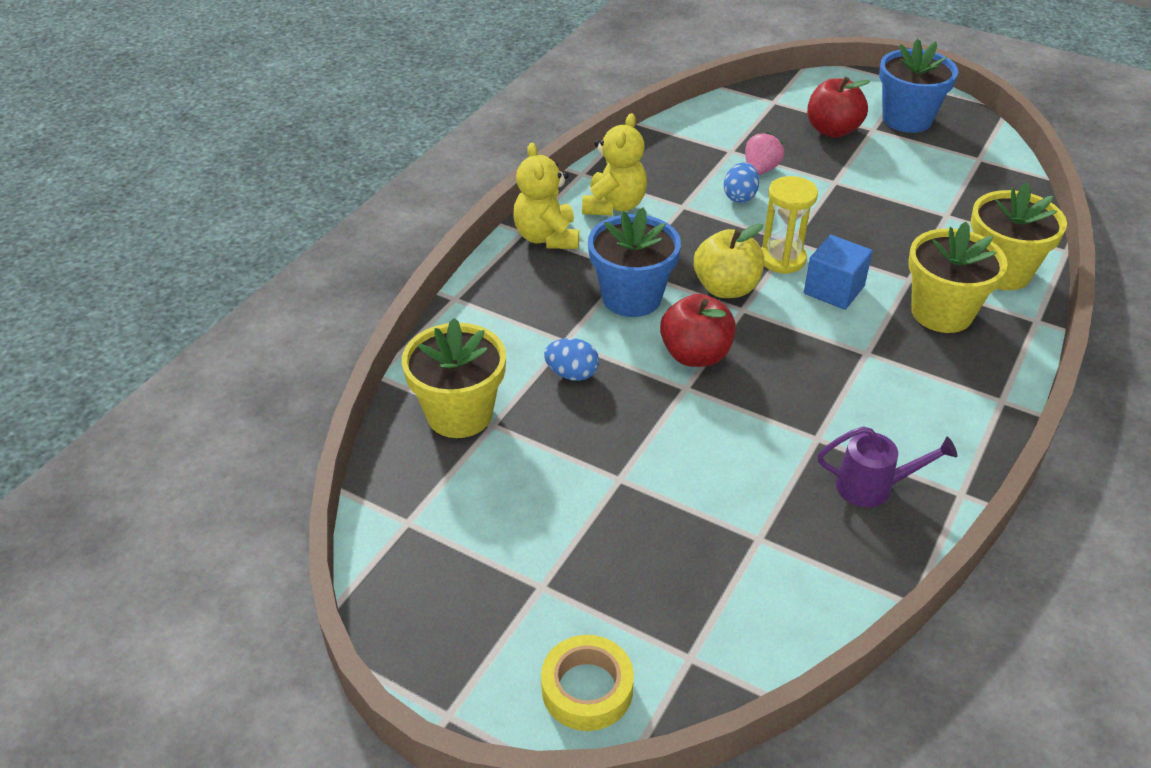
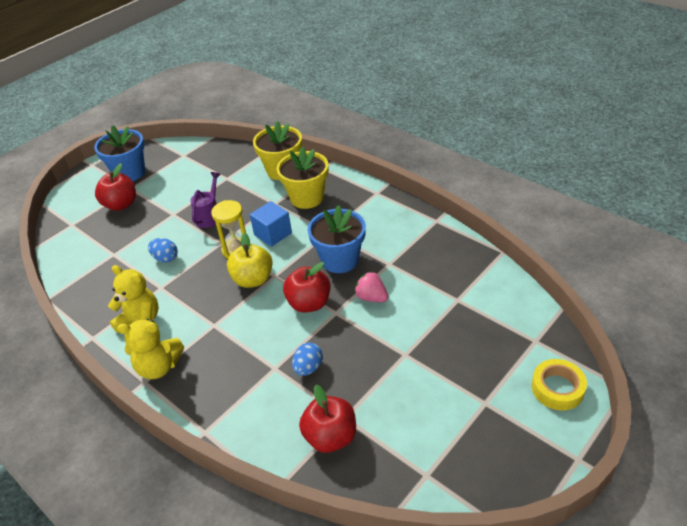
camera: 75 degrees left, 0 degrees up
yellow flower pot [402,318,506,438] -> red apple [299,385,356,453]
blue flower pot [588,208,681,317] -> blue flower pot moved to [307,205,366,273]
pink strawberry [745,132,784,175] -> pink strawberry moved to [355,271,388,302]
purple watering can [818,426,957,507] -> purple watering can moved to [191,172,221,228]

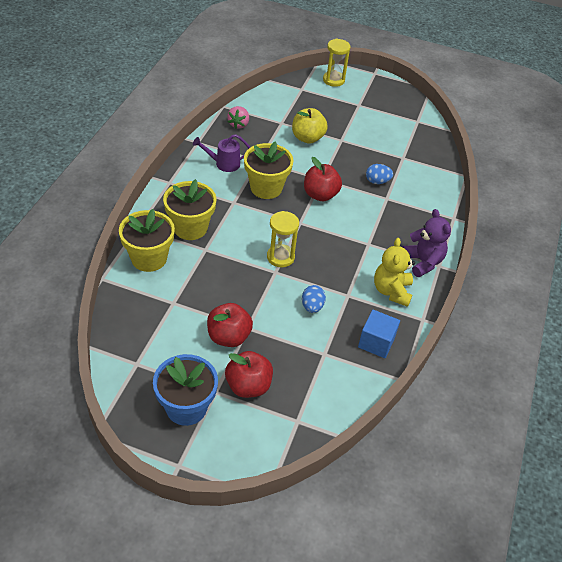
camera: 120 degrees left, 5 degrees up
yellow teddy bear [117,319,184,379] -> purple teddy bear [403,209,451,277]
purple watering can [191,172,221,228] -> purple watering can moved to [193,134,251,172]
yellow apple [227,233,273,288] -> yellow apple moved to [292,108,328,144]
blue cube [250,201,292,247] -> blue cube moved to [358,310,400,358]
red apple [299,385,356,453] -> red apple moved to [207,303,253,347]
blue flower pot [307,205,366,273] -> yellow flower pot [244,141,294,199]
pink strawberry [355,271,388,302] -> pink strawberry moved to [227,106,249,129]
yellow tape [531,359,587,410] -> yellow hourglass [323,39,350,87]

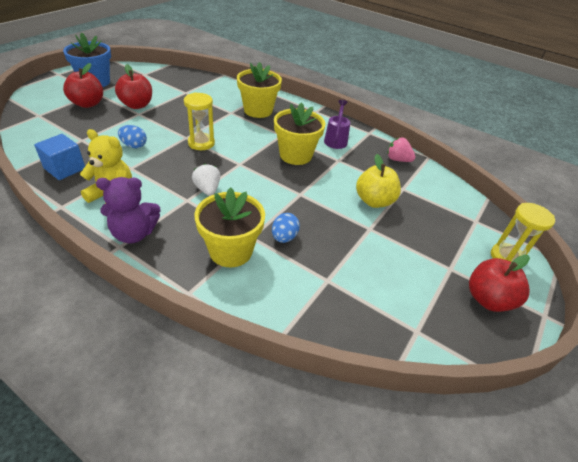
camera: 105 degrees right, 5 degrees down
yellow flower pot [119,209,175,272] -> yellow flower pot moved to [194,187,265,267]
red apple [304,157,342,201] -> red apple moved to [469,254,530,312]
none -> white strawberry [192,164,220,196]

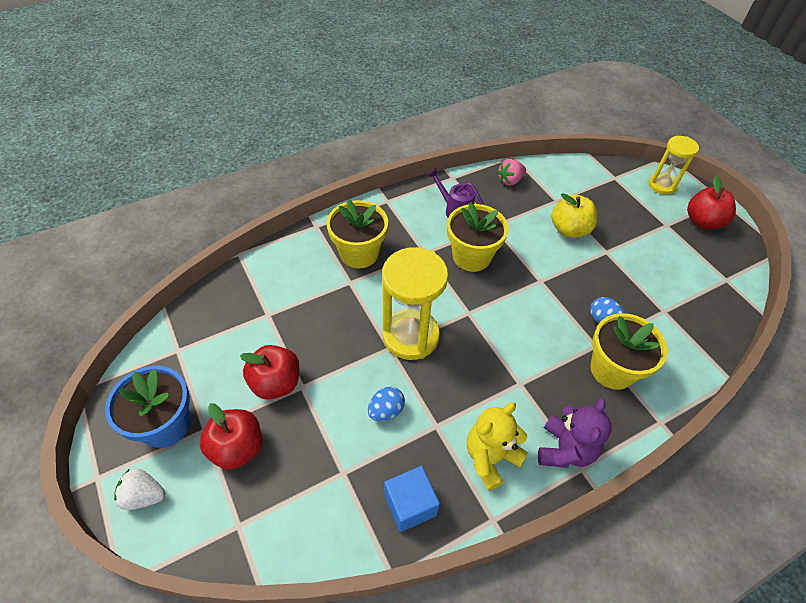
camera: 60 degrees left, 10 degrees up
yellow hourglass [184,92,215,150] -> yellow hourglass [382,247,448,360], size x1.64
white strawberry [192,164,220,196] -> white strawberry moved to [114,468,165,510]

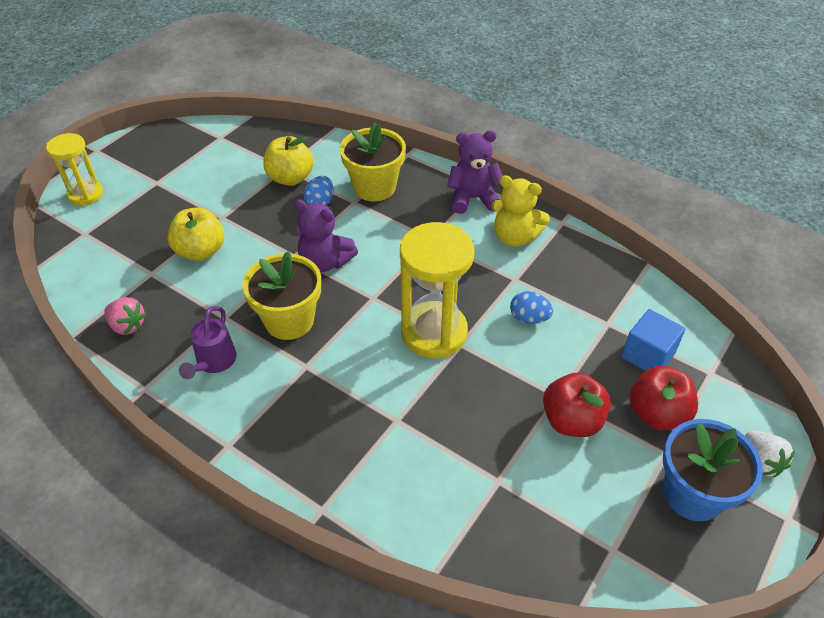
camera: 115 degrees left, 5 degrees down
yellow flower pot [326,199,388,268] -> none
blue cube [384,466,440,532] -> blue cube moved to [621,309,685,371]
red apple [687,176,736,229] -> none
none -> yellow apple [263,136,314,186]
none -> purple teddy bear [294,199,358,272]

